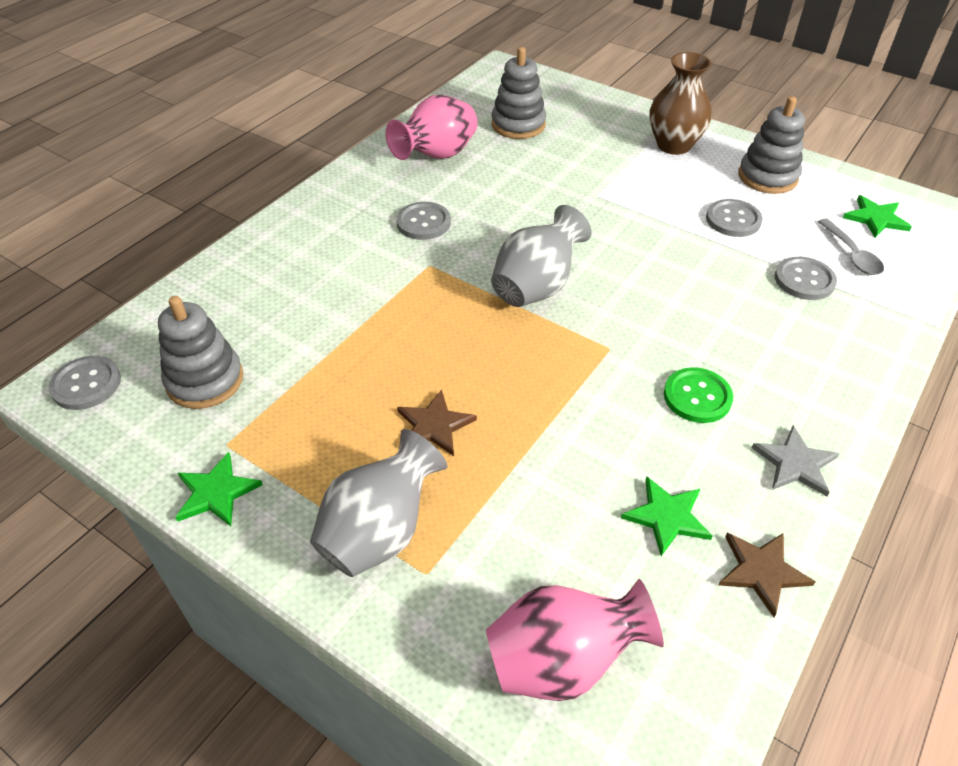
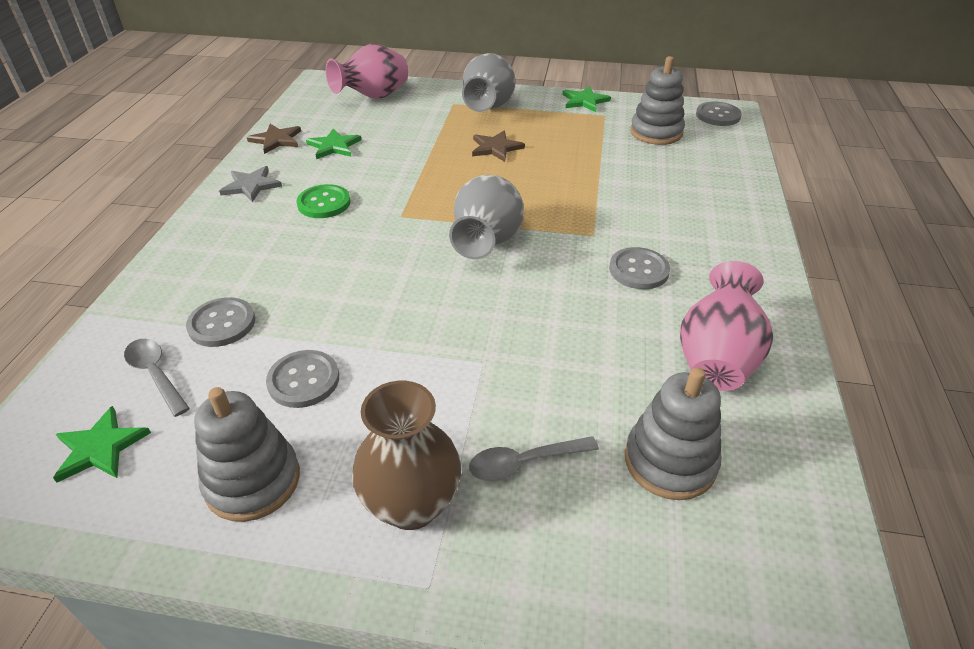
camera: 155 degrees right, 5 degrees down
none -> grey spoon [469,436,599,481]

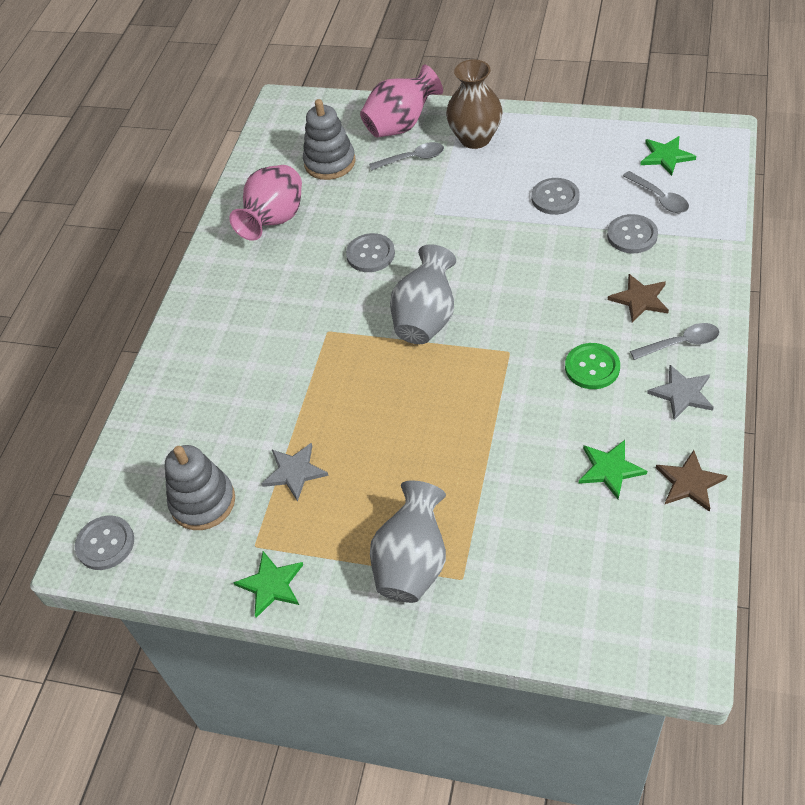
camera: 170 degrees left, 10 degrees up
grey stacking toy [194,387,300,522] -> none
pink vase [326,44,408,99] -> pink vase moved to [360,64,443,138]
brown star [472,130,525,162] -> brown star moved to [608,274,669,322]
grey button [609,247,670,289] -> grey button moved to [346,233,395,272]
none -> grey star [262,443,328,502]
none -> grey spoon [630,323,719,360]

